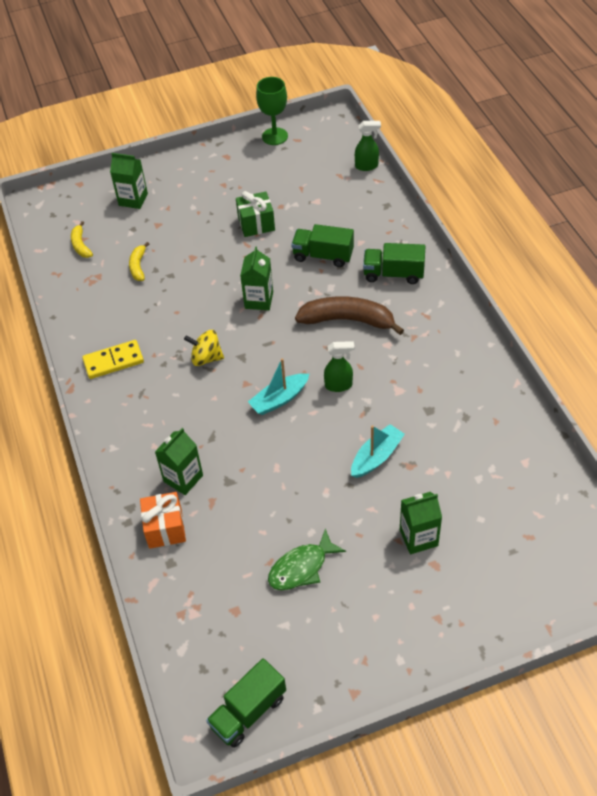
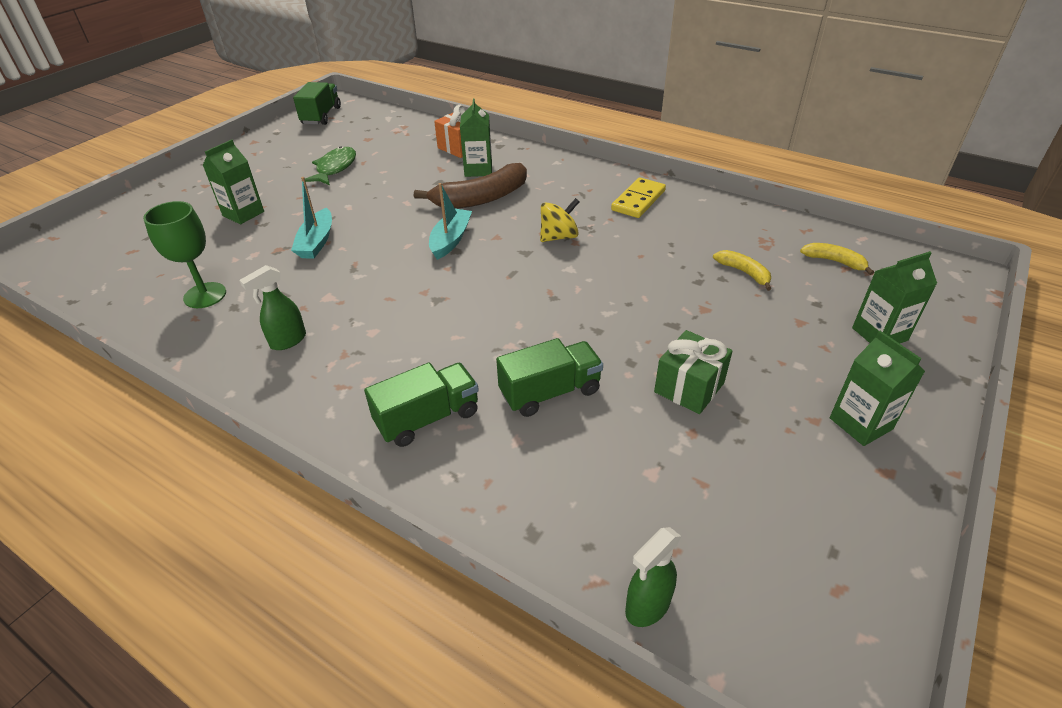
camera: 140 degrees right, 10 degrees down
green carton [240,246,273,310] -> green carton moved to [830,331,925,446]
green goblet [256,77,288,145] -> green goblet moved to [143,201,226,308]
brown banana [295,296,404,335] -> brown banana moved to [414,163,527,209]
green spray bottle [324,341,354,392] -> green spray bottle moved to [240,265,306,350]

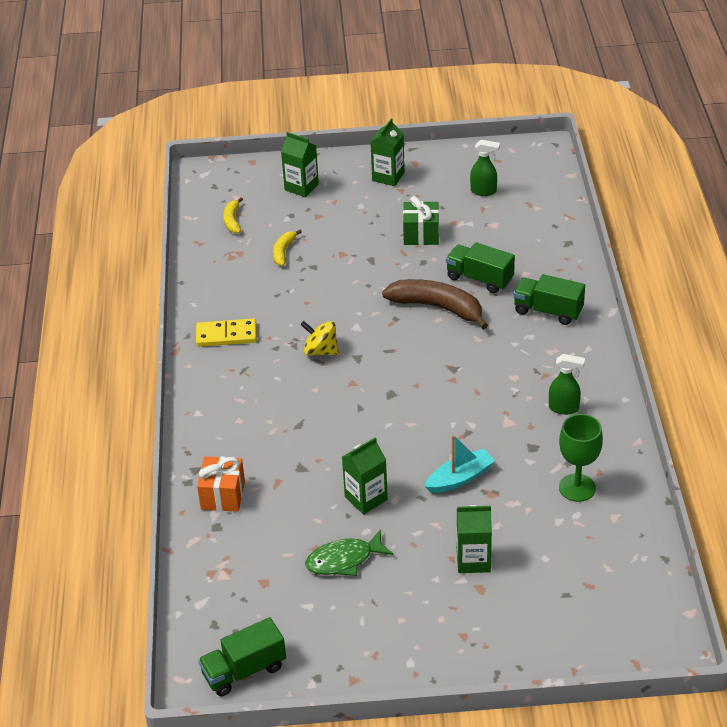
camera: 125 degrees left, 0 degrees up
brown banana [414,163,527,209] -> brown banana moved to [382,279,488,330]
turquoise boat [429,183,472,260] -> none
green carton [460,98,492,177] -> green carton moved to [342,437,388,514]
green spray bottle [625,527,681,627] -> green spray bottle moved to [470,140,500,196]

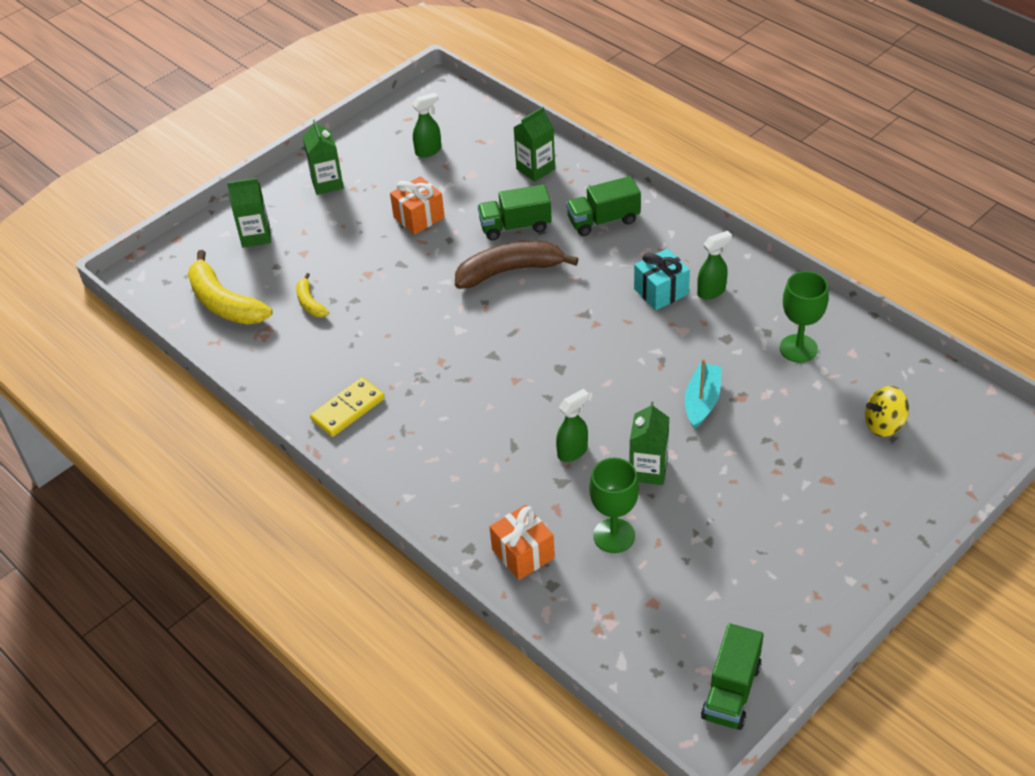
camera: 40 degrees left, 5 degrees up
yellow banana [223,197,243,234] -> yellow banana [188,250,273,325], size x1.96
yellow spinning top [300,321,339,356] -> yellow spinning top moved to [865,386,909,437]
green fish [305,529,394,576] -> none
green gift [403,196,439,245] -> orange gift [390,176,445,235]
green carton [457,505,492,573] -> green carton moved to [513,107,555,182]
none -> green spray bottle [556,389,589,462]
none -> green goblet [589,458,639,553]
none -> turquoise gift [634,248,690,310]

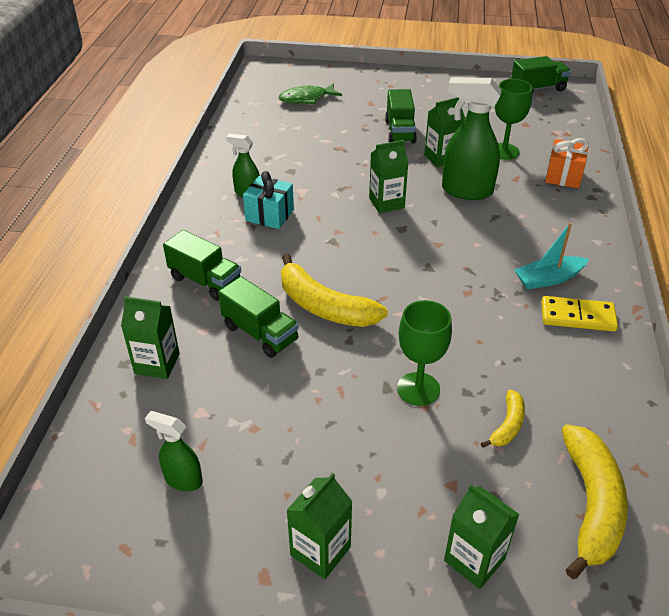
camera: 130 degrees left, 5 degrees down
orange gift [390,176,445,235] -> none
brown banana [455,241,578,289] -> yellow banana [281,254,388,327]
green spray bottle [556,389,589,462] -> green spray bottle [442,77,502,200], size x1.85
turquoise boat [685,359,722,429] -> turquoise boat moved to [515,223,589,289]
green goblet [780,271,828,363] -> green goblet moved to [397,300,452,406]
yellow spinning top [865,386,909,437] -> green fish [279,83,342,104]
none -> green carton [369,140,408,213]
none -> green truck [385,89,417,144]

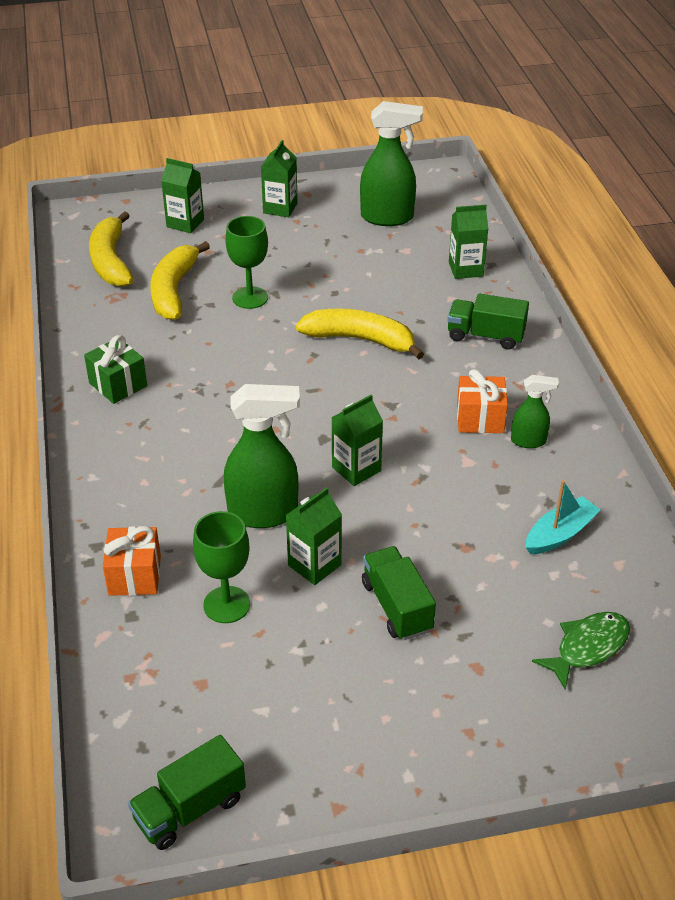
camera: 160 degrees right, 0 degrees up
green spray bottle [145,411,203,491] -> green spray bottle [360,101,423,226], size x1.85
green truck [218,277,299,358] -> none
turquoise gift [243,171,294,229] -> orange gift [457,369,508,433]
yellow banana [481,389,525,448] -> yellow banana [150,241,210,320], size x1.96
turquoise boat [515,223,589,289] -> turquoise boat moved to [526,480,601,555]
yellow domino [541,296,618,331] -> green gift [84,335,147,404]

